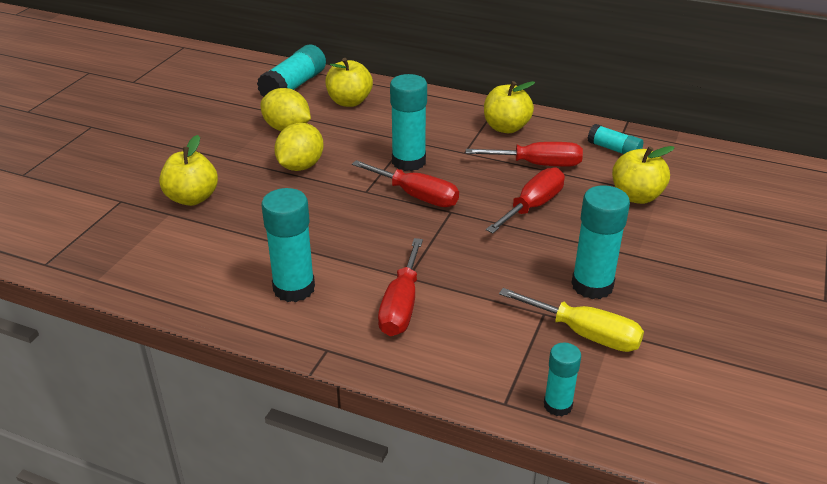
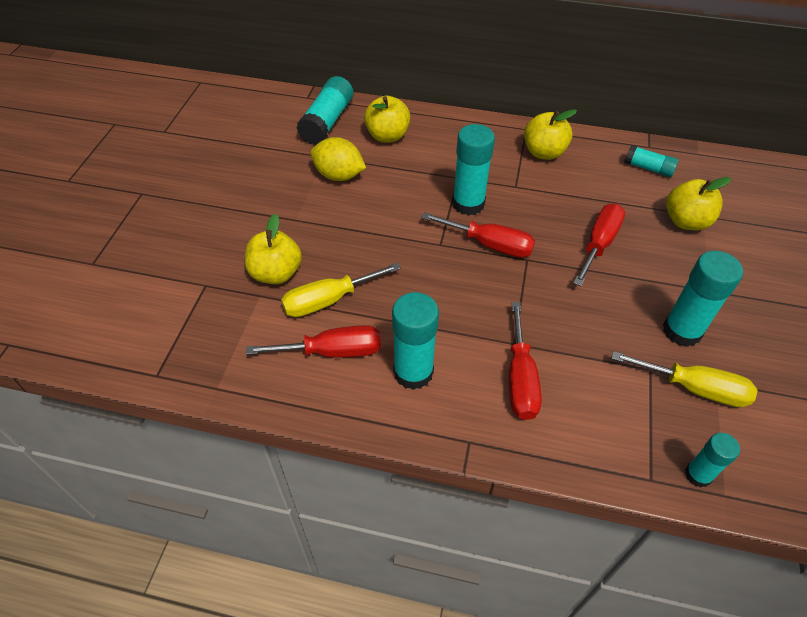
camera: 10 degrees left, 15 degrees up
yellow lemon [274,123,324,171] -> none
red screwdriver [466,142,583,167] -> red screwdriver moved to [246,325,381,358]
none -> yellow screwdriver [281,263,401,317]

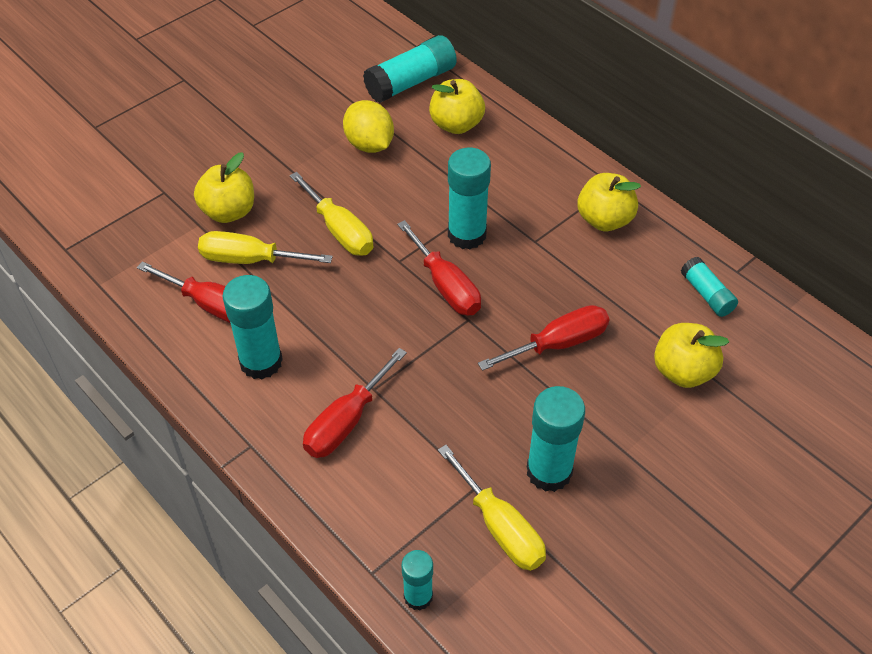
camera: 35 degrees right, 0 degrees up
none -> yellow screwdriver [290,172,373,256]

